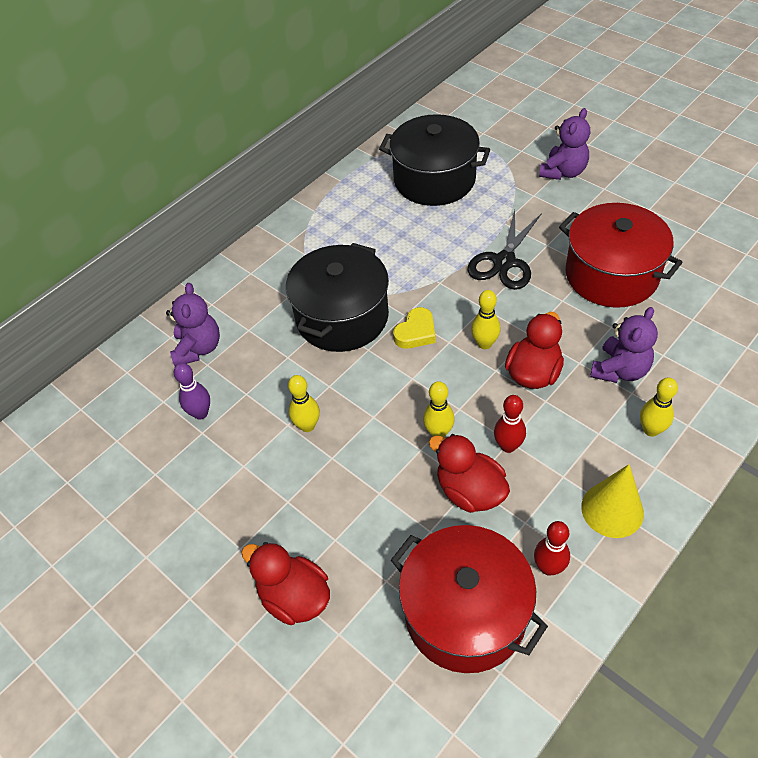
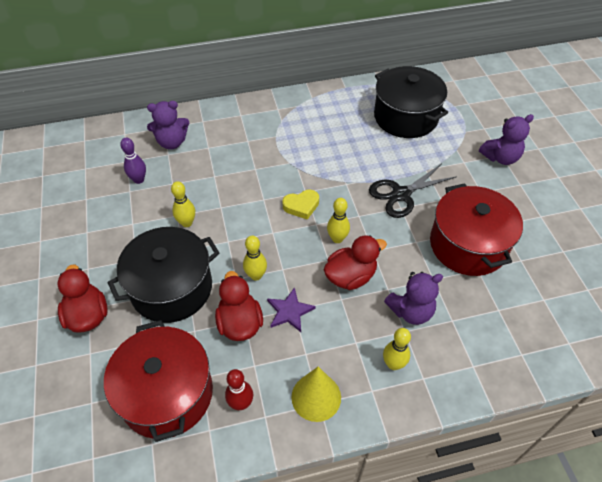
camera: 30 degrees right, 0 degrees up
purple teddy bear [166,283,220,366] -> purple teddy bear turned 45 degrees clockwise [147,101,189,149]
black pot [286,243,389,352] -> black pot moved to [108,227,220,323]
red bowling pin [494,395,526,453] -> purple star [267,287,316,332]

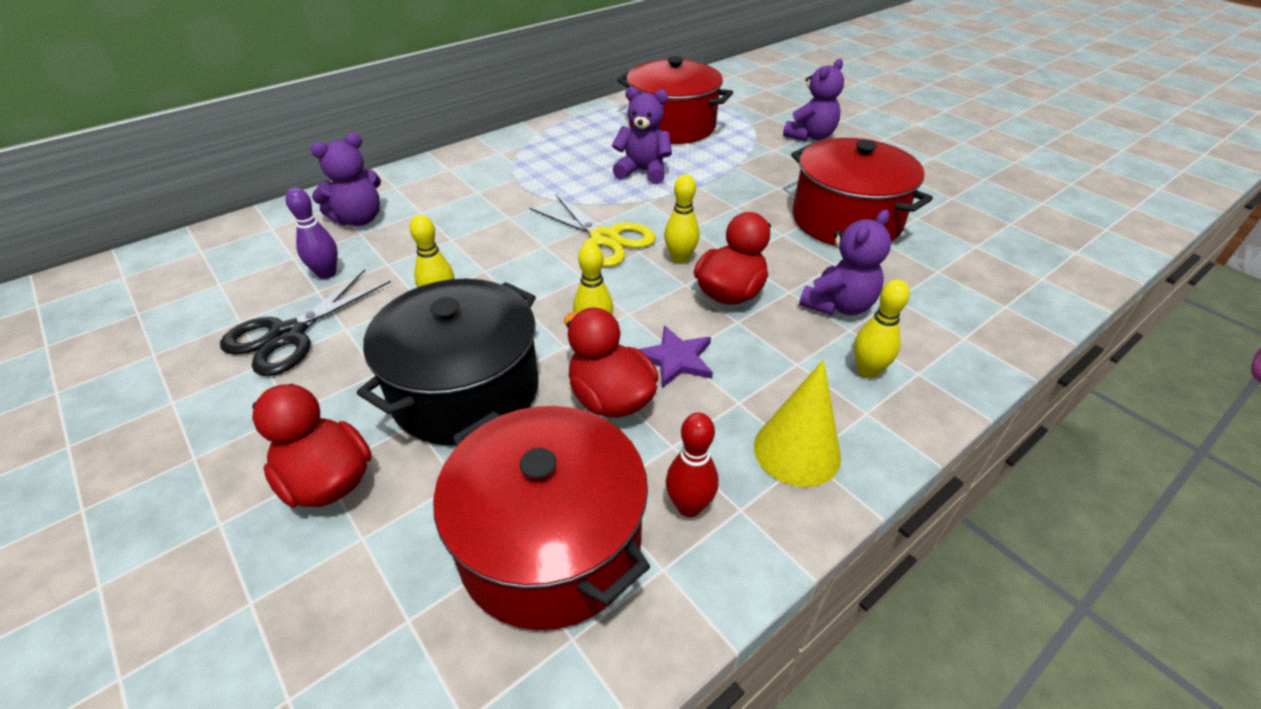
camera: 25 degrees left, 10 degrees down
yellow heart [282,189,319,220] -> yellow scissors [530,194,656,267]
black scissors [369,164,457,218] -> black scissors moved to [220,269,391,376]
black pot [374,66,448,138] -> red pot [617,56,733,144]
none -> purple teddy bear [612,87,672,184]

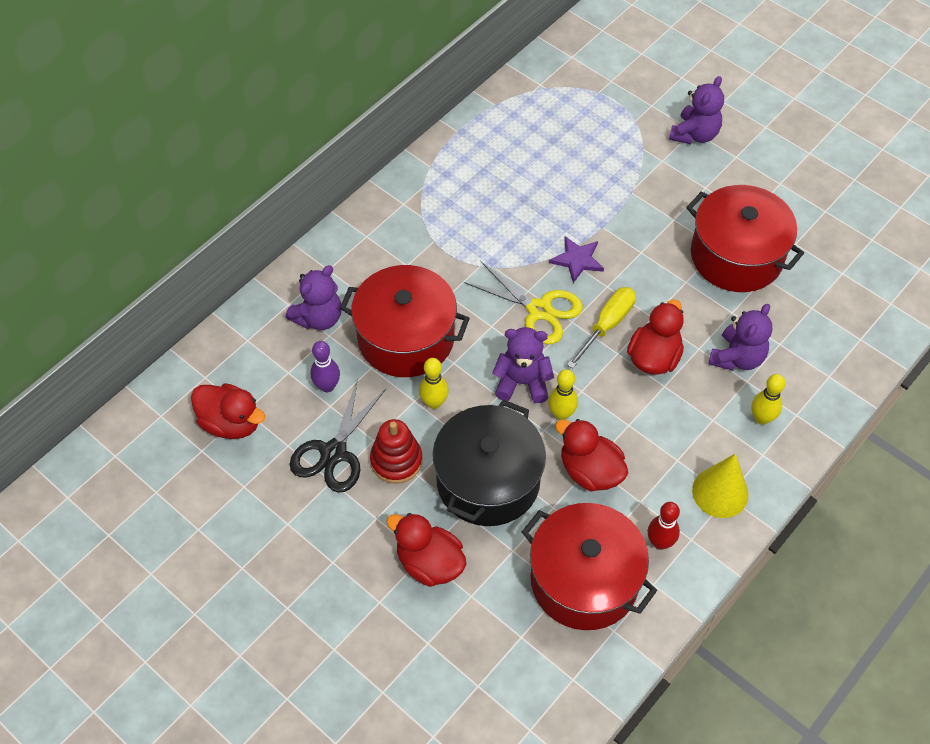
camera: 10 degrees left, 15 degrees up
purple teddy bear [612,87,672,184] -> purple teddy bear moved to [492,327,554,403]
red pot [617,56,733,144] -> red pot moved to [340,265,470,377]
purple star [638,326,713,388] -> purple star moved to [549,236,604,283]
yellow bowling pin [664,174,699,264] -> yellow screwdriver [567,287,636,369]
none -> red duck [191,383,265,439]
none -> red stacking toy [370,419,422,484]

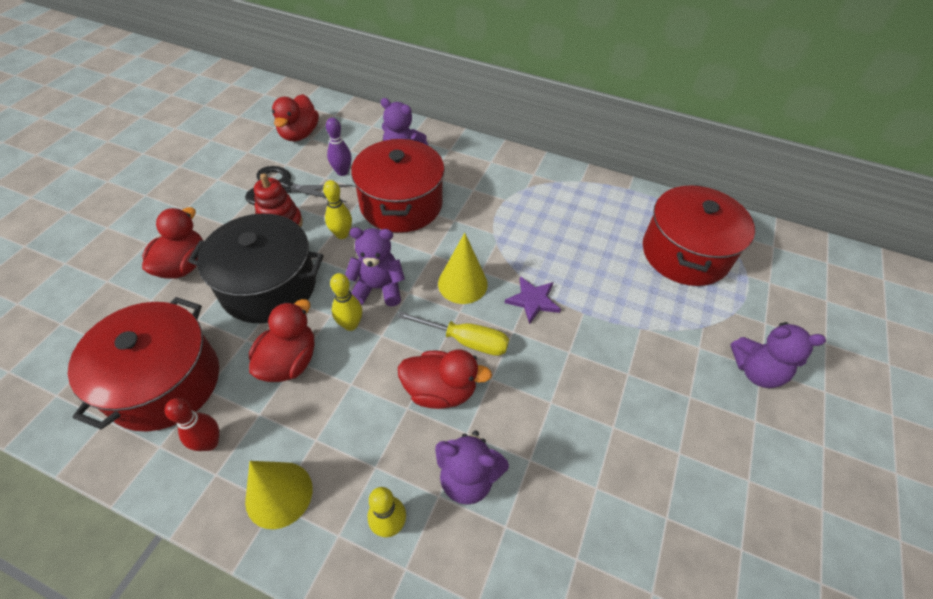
camera: 70 degrees right, 5 degrees down
yellow scissors [464,261,583,344] -> yellow cone [438,233,488,304]
purple teddy bear [492,327,554,403] -> purple teddy bear turned 75 degrees counterclockwise [345,227,405,306]
red pot [686,185,804,292] -> red pot moved to [643,185,755,286]

